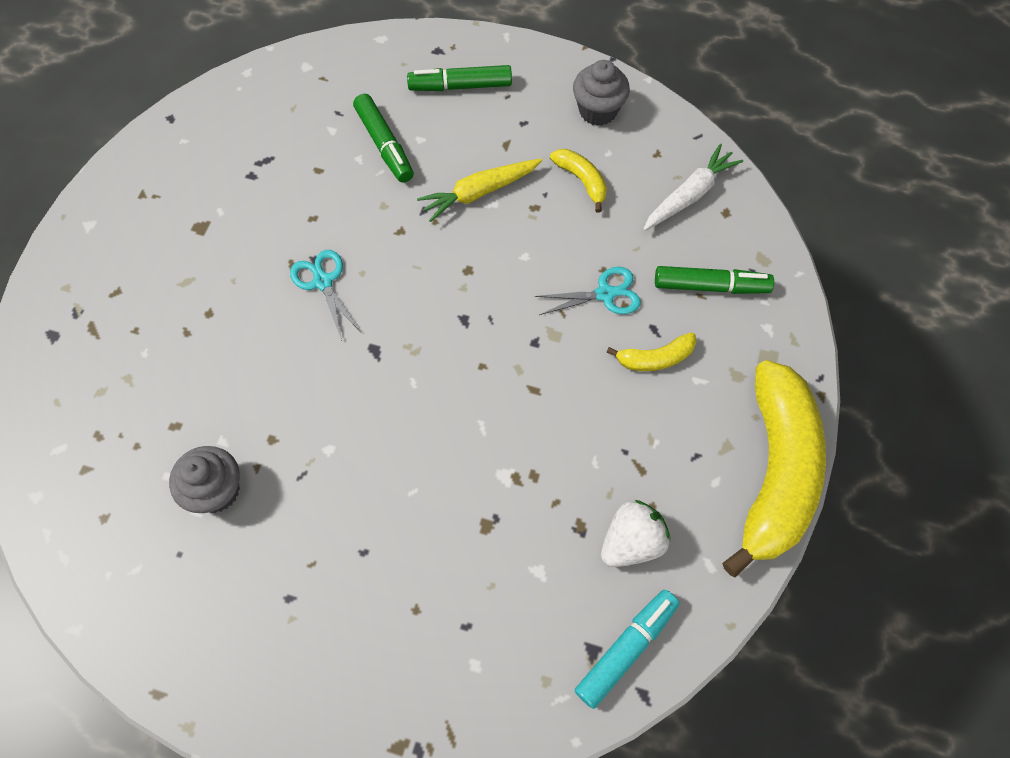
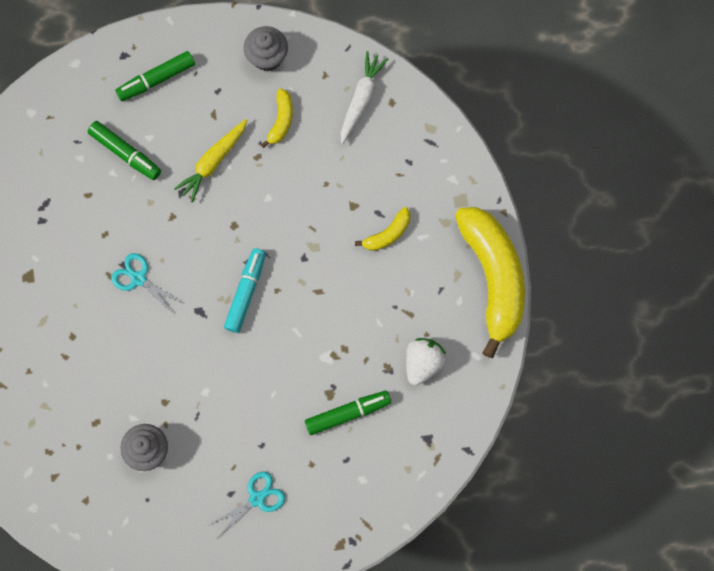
camera: 25 degrees left, 10 degrees up
turquoise scissors [534,267,641,315] -> turquoise scissors moved to [209,472,285,536]
yellow banana [550,149,607,213] -> yellow banana turned 75 degrees clockwise [261,89,293,148]
turquoise marker [575,590,680,709] -> turquoise marker moved to [224,248,266,333]
green marker [655,266,774,294] -> green marker moved to [305,391,391,435]

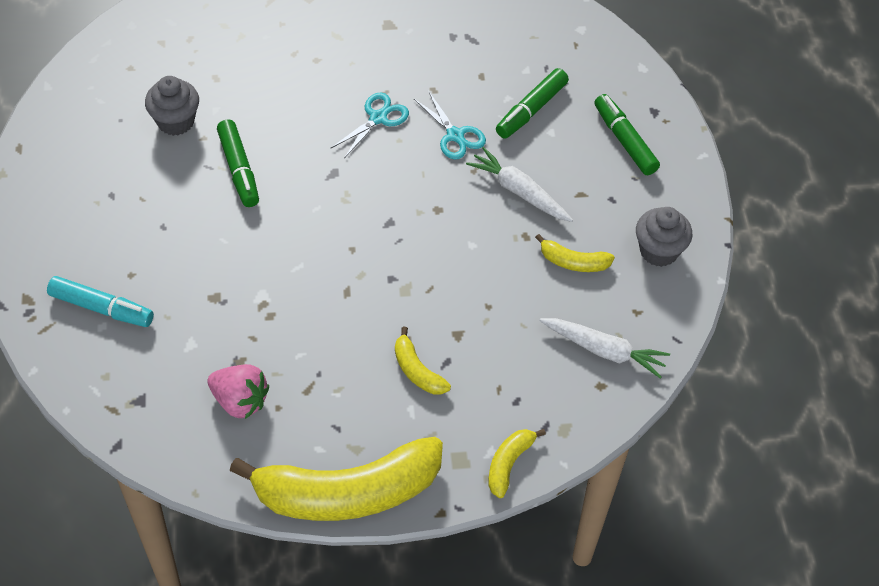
camera: 90 degrees right, 20 degrees down
yellow carrot [174,119,247,203] -> white carrot [466,147,573,222]
turquoise scissors [209,472,285,536] -> turquoise scissors moved to [414,92,486,159]
turquoise marker [224,248,266,333] -> turquoise marker moved to [47,276,154,327]
green marker [305,391,391,435] -> green marker moved to [217,119,259,207]
white strawberry [406,338,447,386] -> pink strawberry [207,364,269,419]
none -> yellow banana [488,429,546,498]

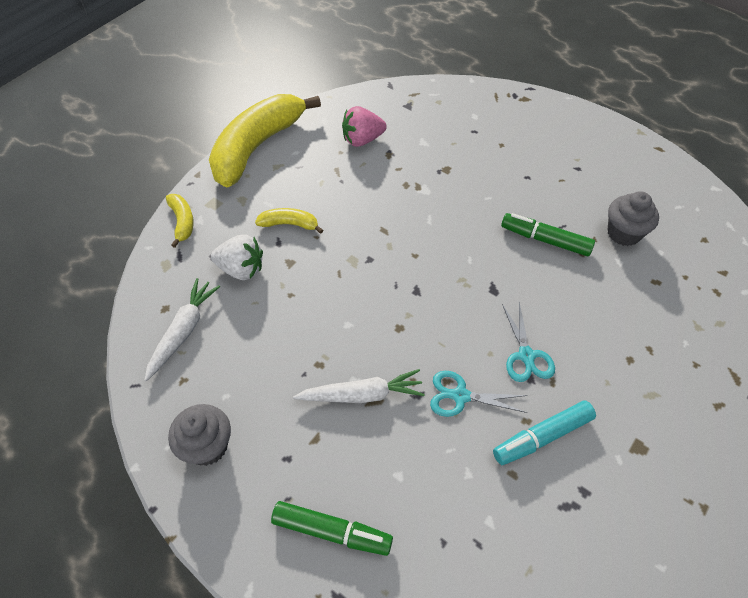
camera: 135 degrees right, 0 degrees up
turquoise marker [47,276,154,327] -> turquoise marker moved to [493,400,596,465]
green marker [496,68,569,139] -> none
yellow banana [535,234,615,272] -> none
white carrot [539,318,670,378] -> white carrot turned 135 degrees clockwise [144,278,220,381]
none -> white strawberry [211,235,263,280]

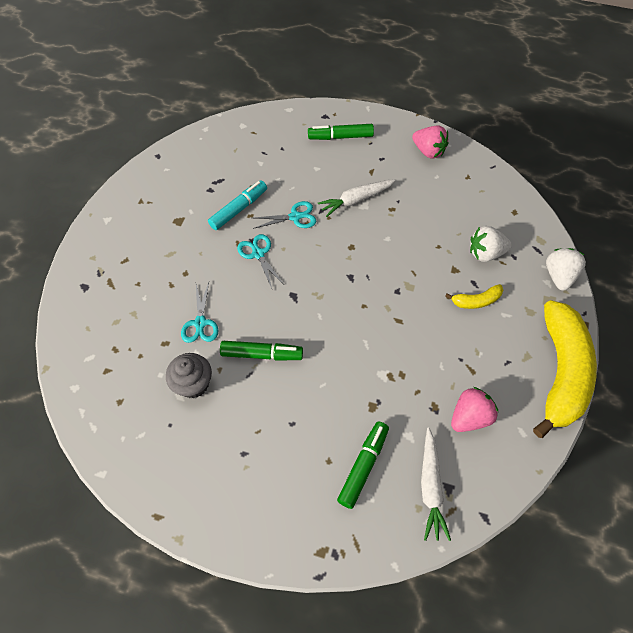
camera: 160 degrees right, 5 degrees up
white carrot [144,278,220,381] -> white carrot moved to [421,428,451,541]
yellow banana [166,194,194,248] -> white strawberry [546,248,586,291]
grey cupcake [168,404,231,466] -> pink strawberry [412,126,449,159]
none -> turquoise scissors [181,282,218,343]
none -> green marker [337,421,389,509]

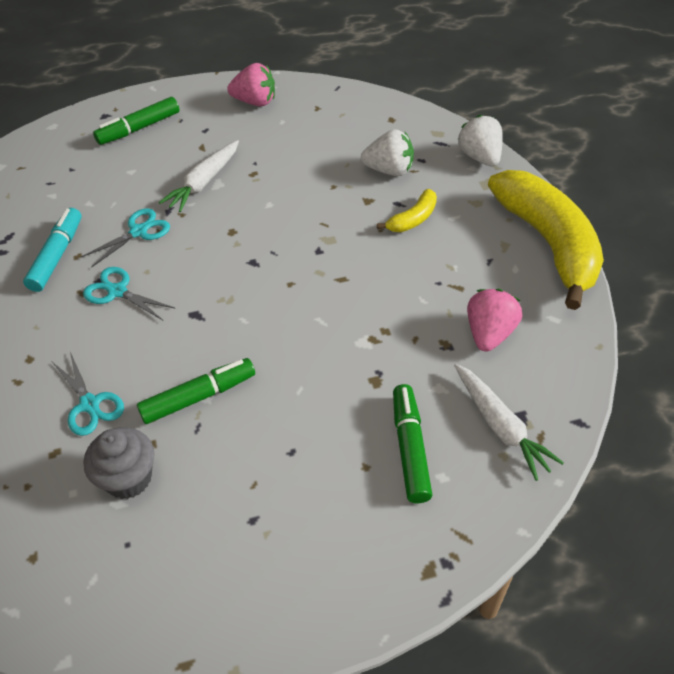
camera: 30 degrees left, 10 degrees down
white strawberry [470,226,512,262] -> white strawberry turned 135 degrees counterclockwise [361,129,414,176]

